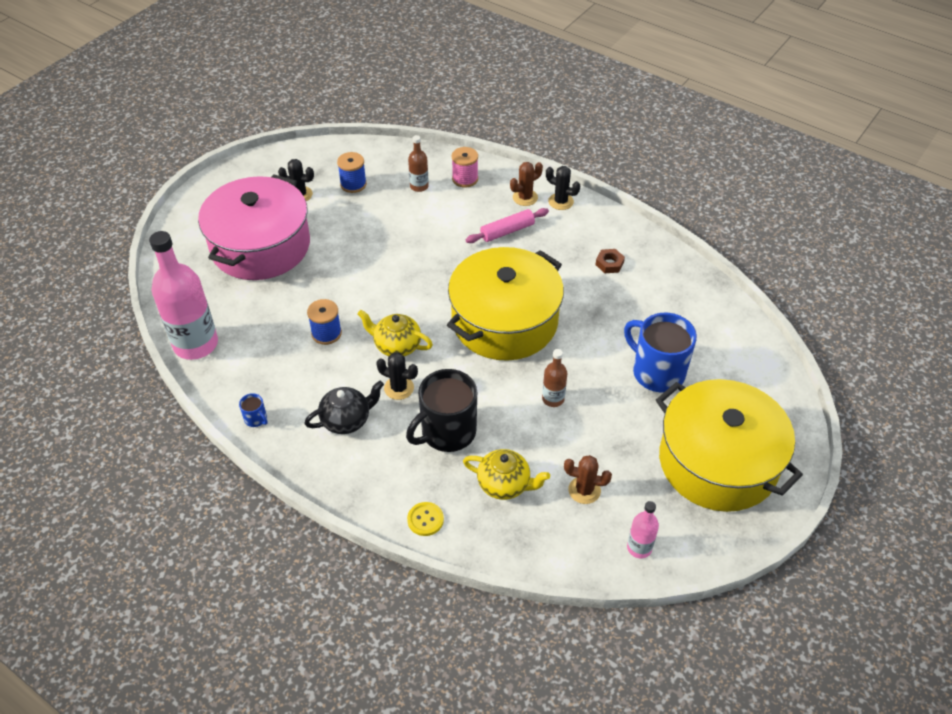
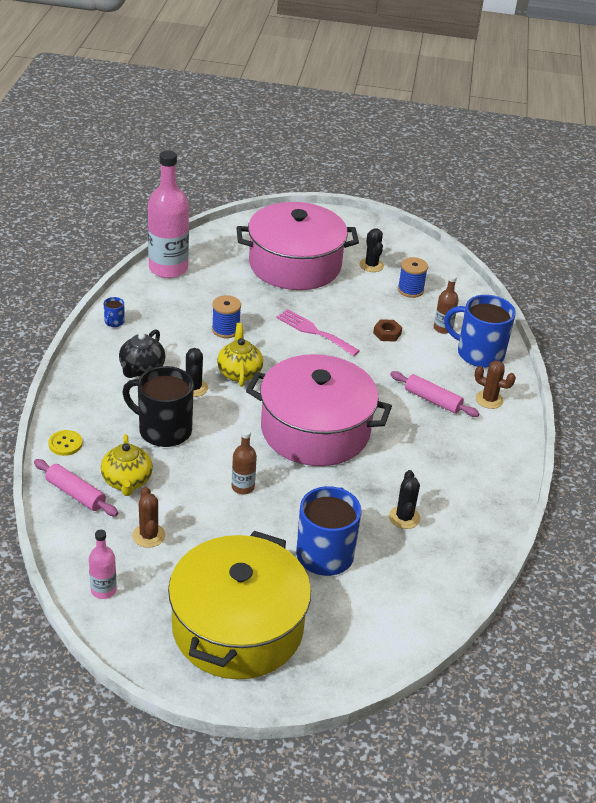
camera: 60 degrees right, 10 degrees down
black teapot [304,381,384,434] -> black teapot turned 75 degrees clockwise [119,329,166,378]
yellow pot [447,247,564,361] -> pink pot [246,354,392,466]
pink spool [452,147,478,188] -> blue mug [444,295,516,368]
black cactus [546,166,580,210] -> black cactus moved to [389,470,420,529]
brown nut [596,249,625,273] -> brown nut moved to [373,319,402,342]
none -> pink rolling pin [34,459,118,516]
none -> pink fork [276,309,360,356]

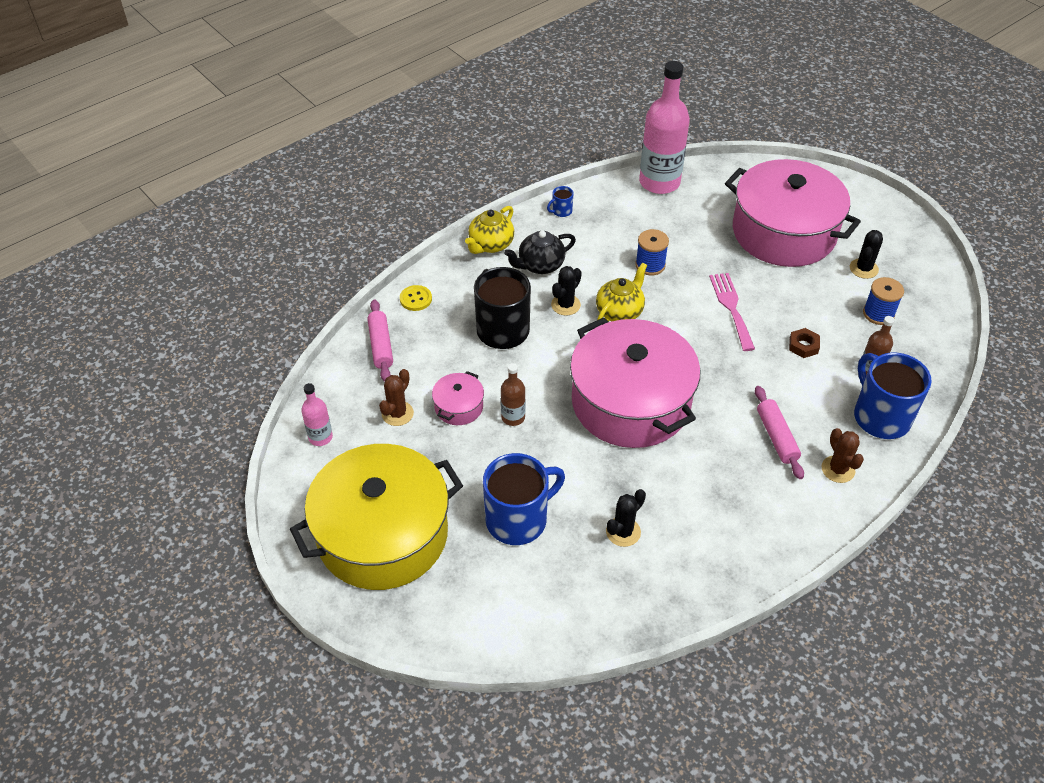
camera: 45 degrees right, 10 degrees up
yellow teapot [101,434,153,496] -> yellow teapot moved to [465,206,514,254]
none -> pink pot [432,371,484,425]

